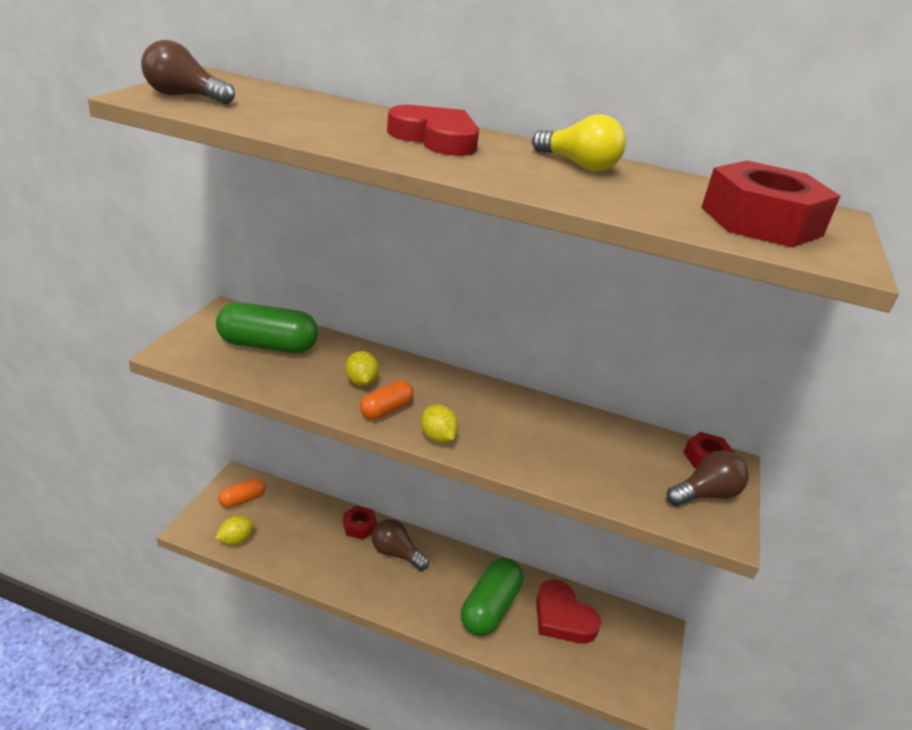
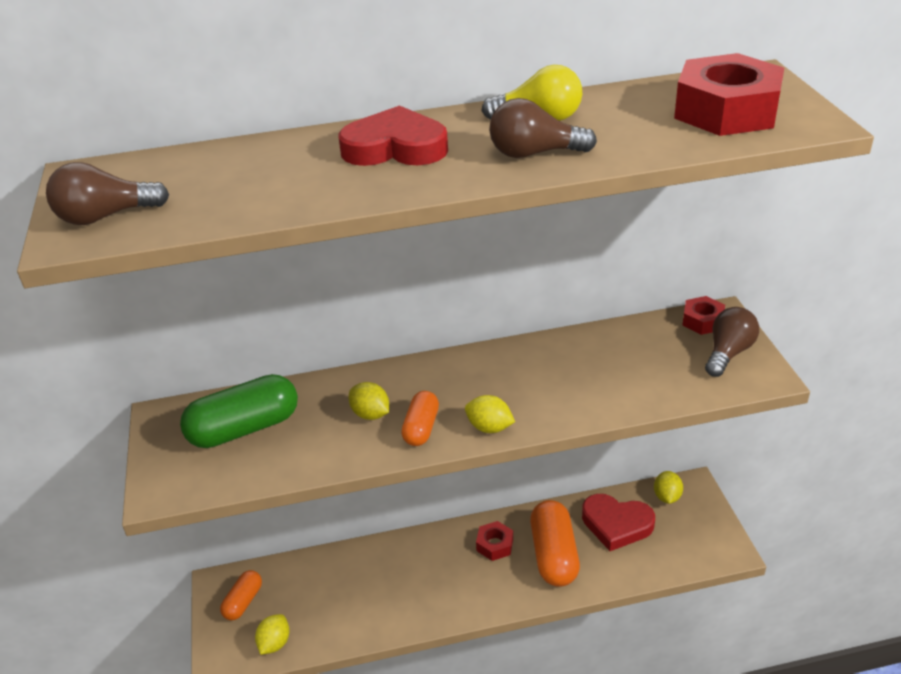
camera: 25 degrees left, 5 degrees up
red nut [343,506,377,540] -> red nut moved to [476,521,513,561]
brown light bulb [372,519,429,571] -> brown light bulb moved to [489,98,597,158]
green capsule [461,557,524,636] -> orange capsule [530,500,580,587]
none -> yellow lemon [654,471,683,504]

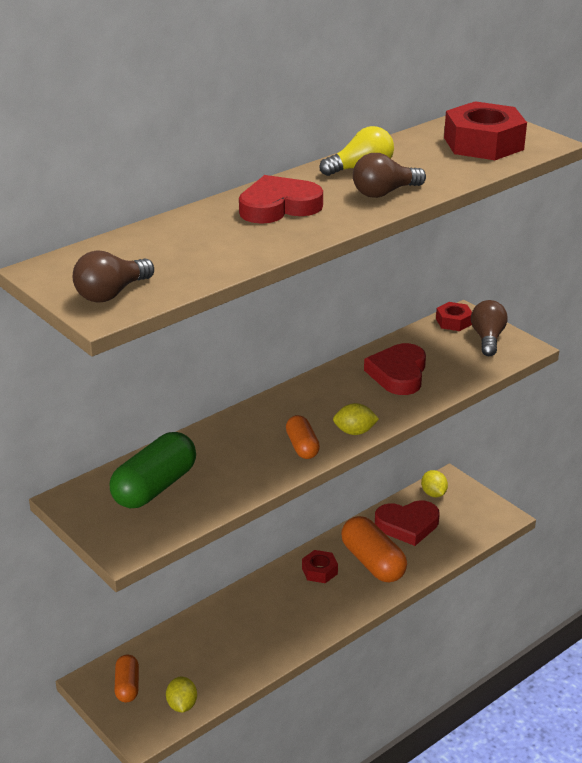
camera: 30 degrees left, 5 degrees down
yellow lemon [349,382,389,420] -> none
none -> red heart [364,343,426,395]

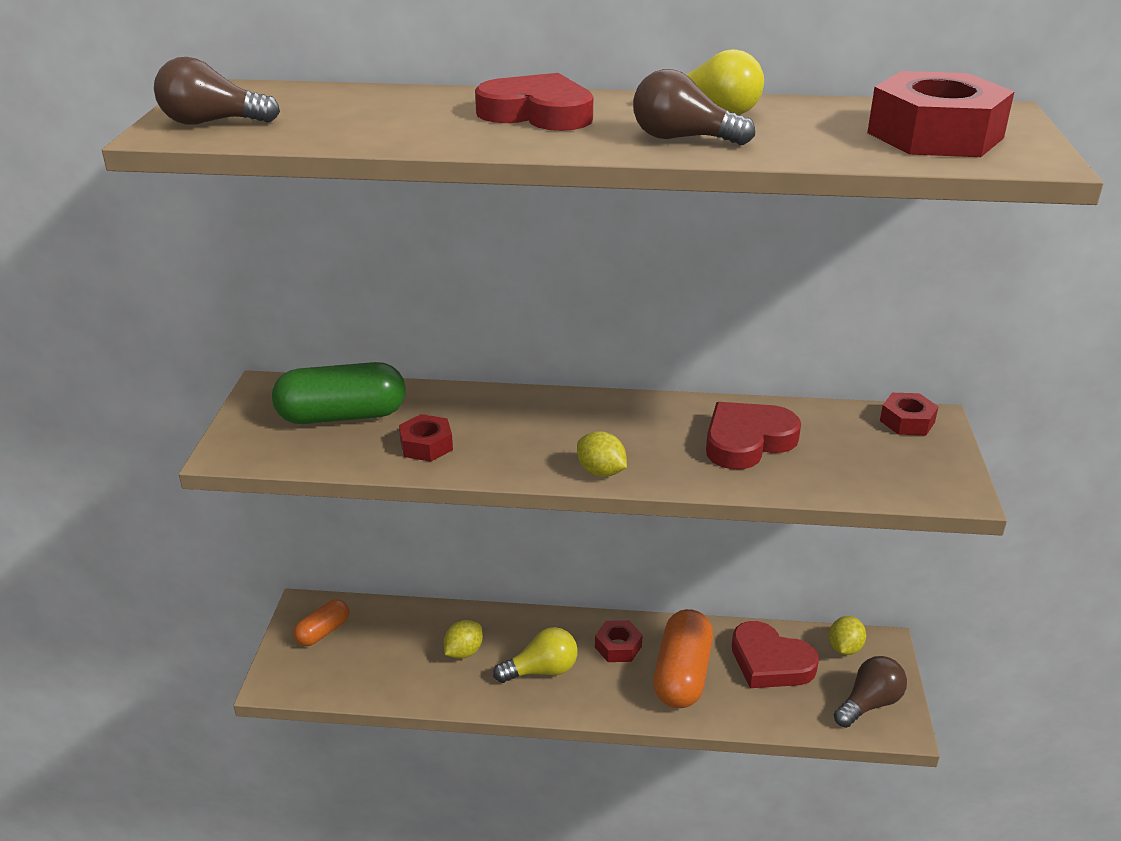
camera: 45 degrees right, 0 degrees up
yellow lemon [166,677,197,713] -> yellow lemon moved to [444,620,483,659]
orange capsule [286,415,320,459] -> none
brown light bulb [471,300,508,356] -> brown light bulb moved to [834,656,907,728]
none -> red nut [399,414,453,462]
none -> yellow light bulb [493,627,578,683]

